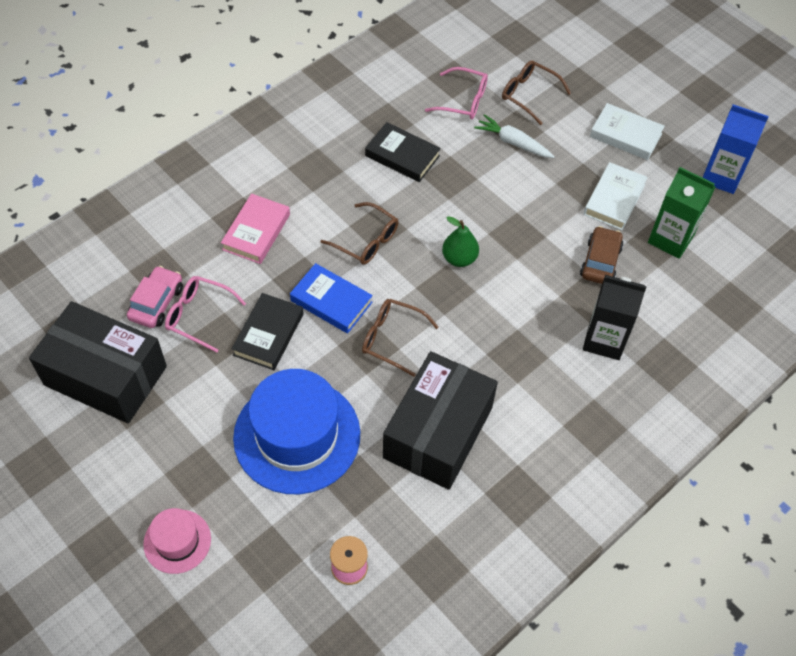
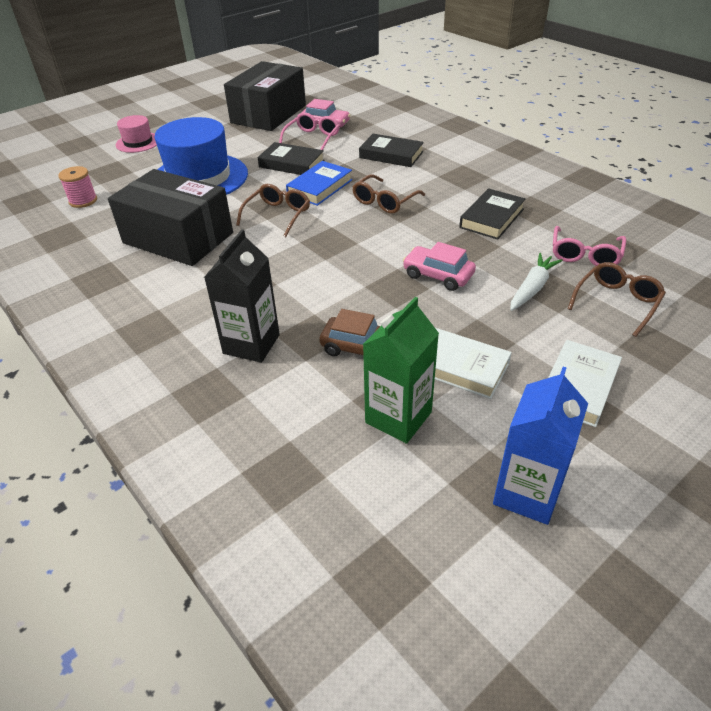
camera: 95 degrees right, 15 degrees down
pink book [221,194,290,264] -> black book [359,134,424,167]
green pear [442,216,479,267] -> none
none -> pink car [403,242,476,291]

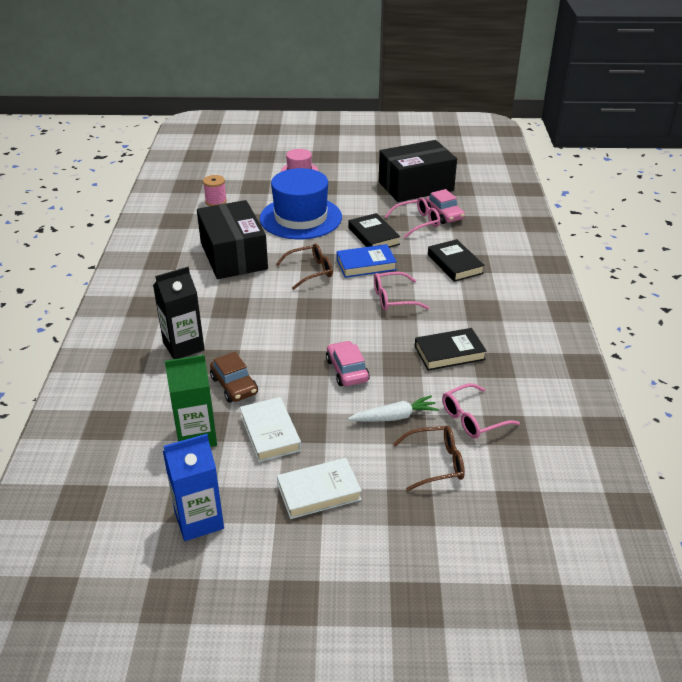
camera: 40 degrees right, 5 degrees down
brown glasses [352,175,425,214] -> pink glasses [374,272,429,311]

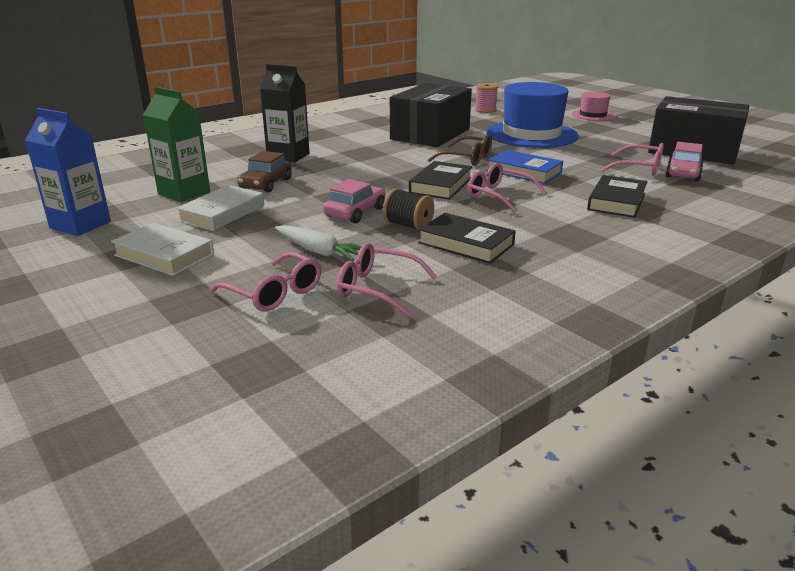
camera: 50 degrees right, 10 degrees down
black book [349,213,401,248] -> black book moved to [409,161,473,200]
brown glasses [393,426,465,491] -> pink glasses [210,252,321,311]
none -> black spool [383,188,434,231]

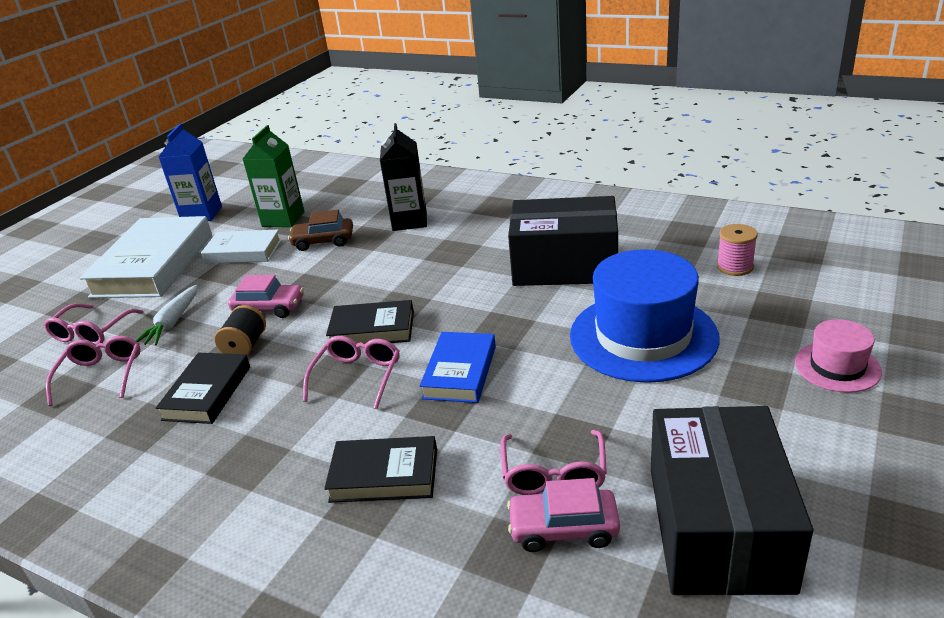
camera: 70 degrees right, 5 degrees up
white book [111,223,214,276] -> white book [80,216,212,298], size x1.78
brown glasses [428,134,492,166] -> none

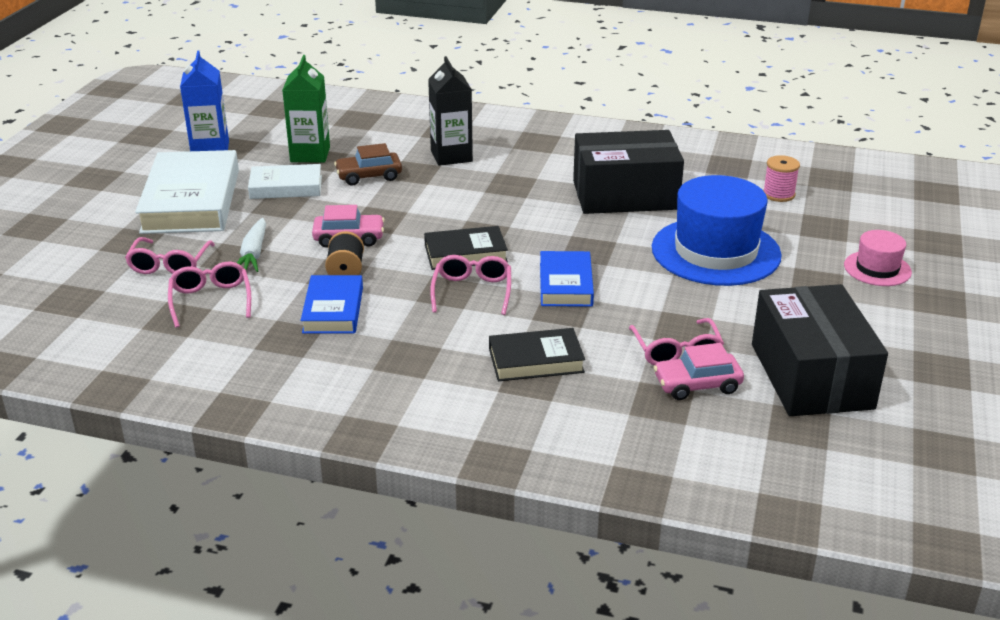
camera: 15 degrees left, 0 degrees up
black book [156,353,250,424] -> blue book [300,275,363,334]

